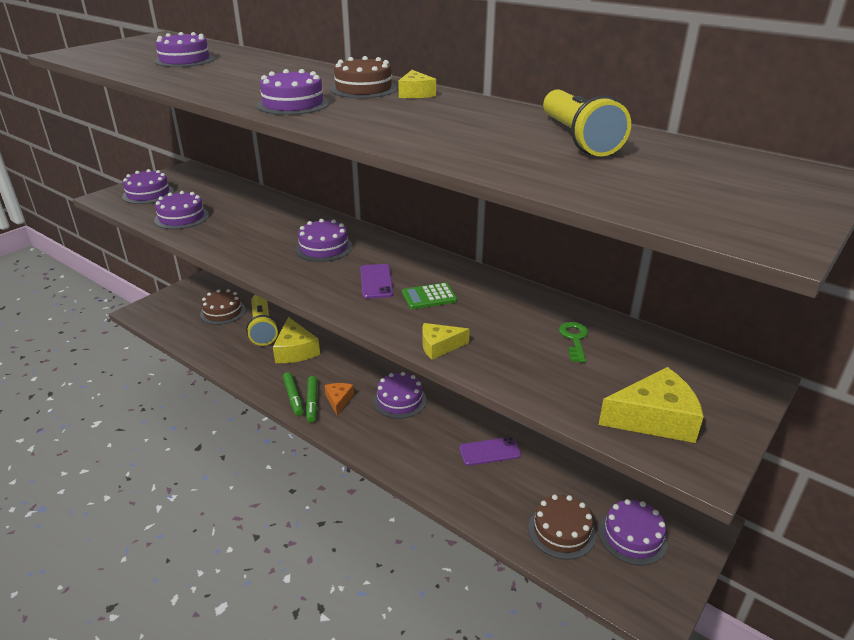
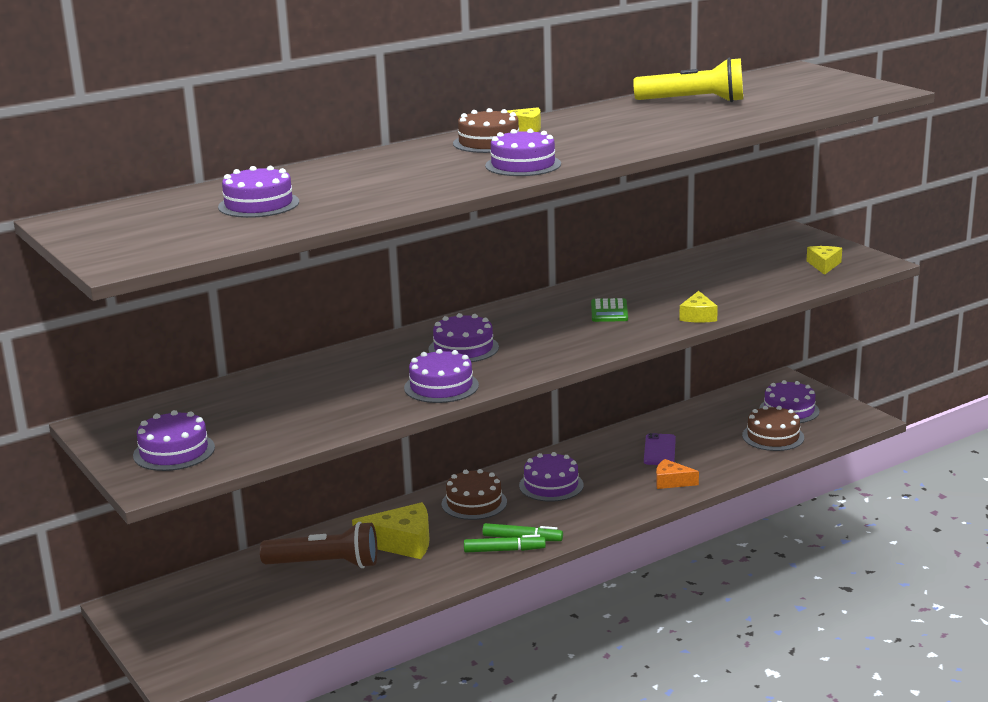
camera: 70 degrees left, 10 degrees down
purple cake [154,191,209,229] -> purple cake moved to [404,349,479,403]
brown cake [200,289,246,325] -> brown cake moved to [442,469,507,520]
yellow flashlight [246,295,278,346] -> brown flashlight [260,522,377,568]
orange cheese [324,383,354,415] -> orange cheese moved to [656,459,699,489]
purple phone [360,264,394,299] -> none
green key [559,322,588,363] -> none
yellow cheese [599,367,704,443] -> yellow cheese [807,246,842,275], size x0.59

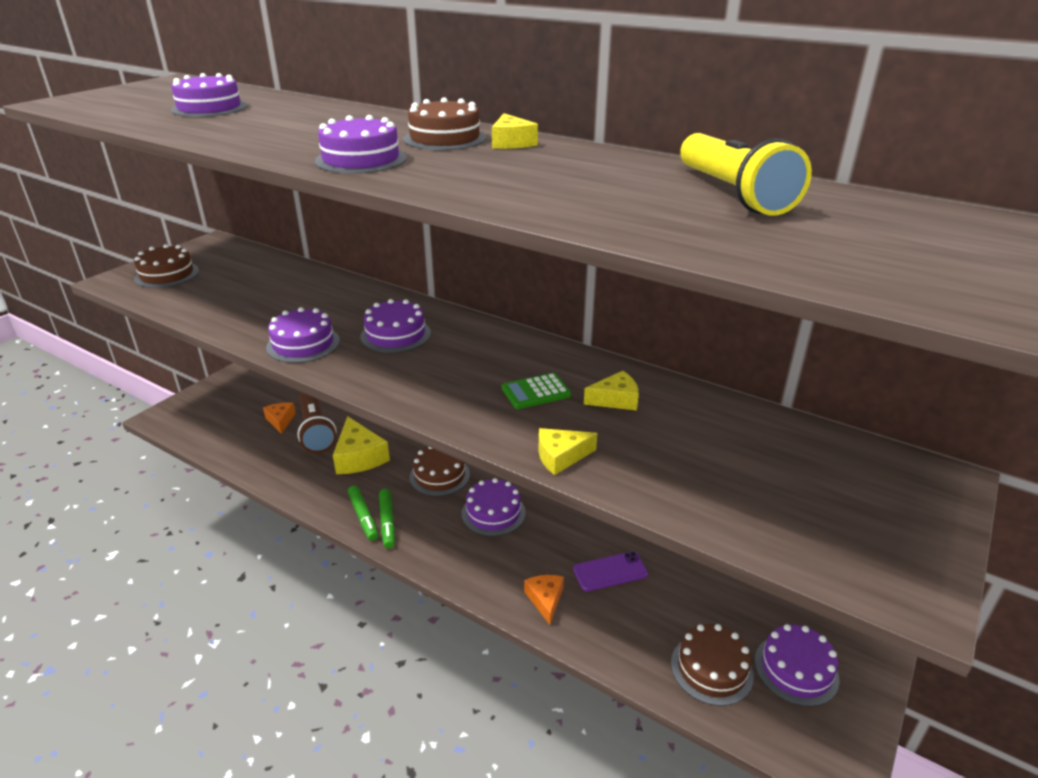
camera: 65 degrees right, 10 degrees up
purple cake [133,410,215,471] -> brown cake [134,244,199,288]
yellow cheese [807,246,842,275] -> yellow cheese moved to [584,371,639,410]
none -> orange cheese [263,402,296,434]

